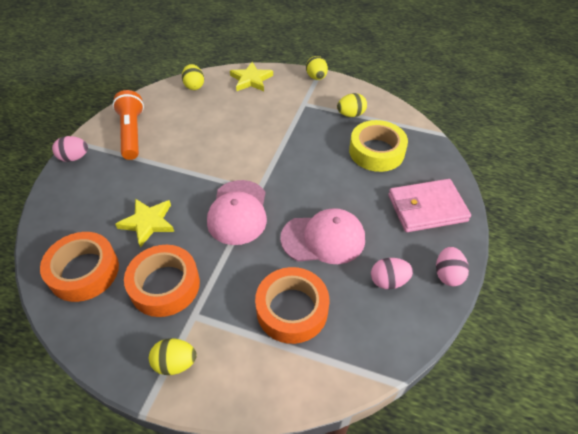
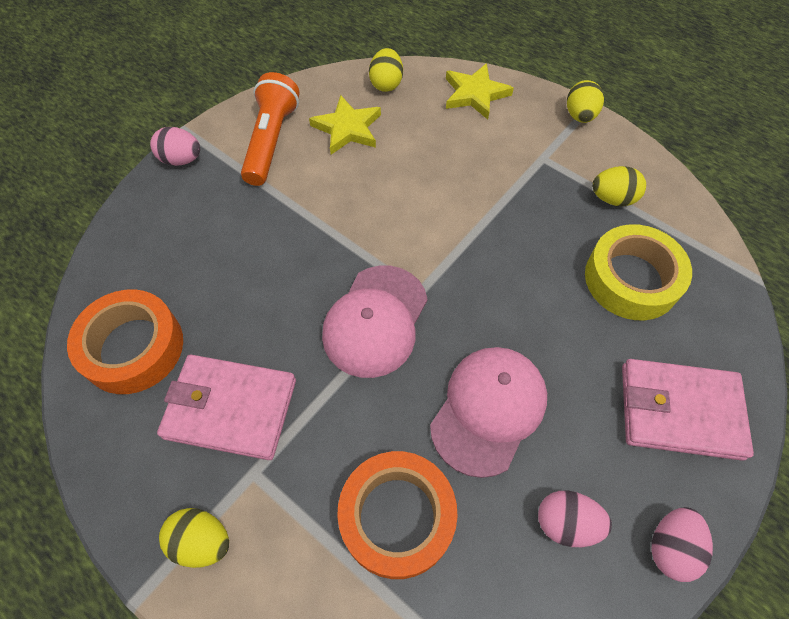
camera: 20 degrees right, 10 degrees up
yellow star [115,199,174,248] -> yellow star moved to [309,95,381,155]
orange tape [124,245,200,317] -> pink wallet [157,354,296,460]
pink cap [280,208,365,264] -> pink cap turned 75 degrees counterclockwise [430,347,547,478]

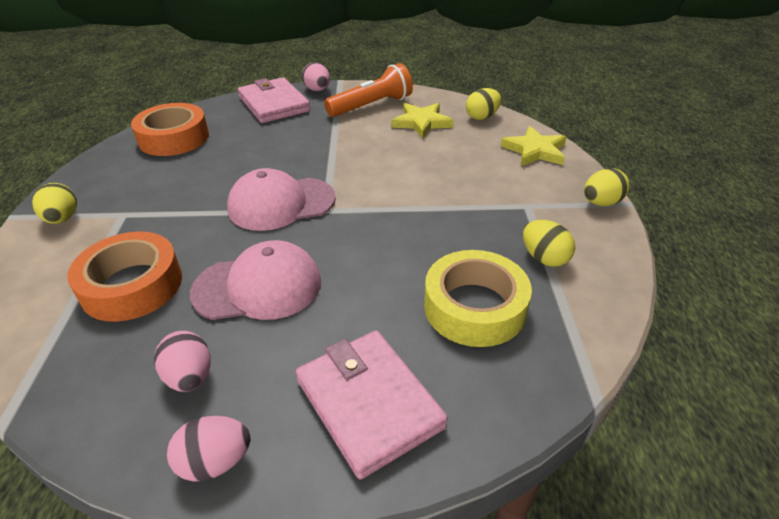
camera: 50 degrees right, 20 degrees down
pink wallet [157,354,296,460] -> pink wallet moved to [238,77,310,123]

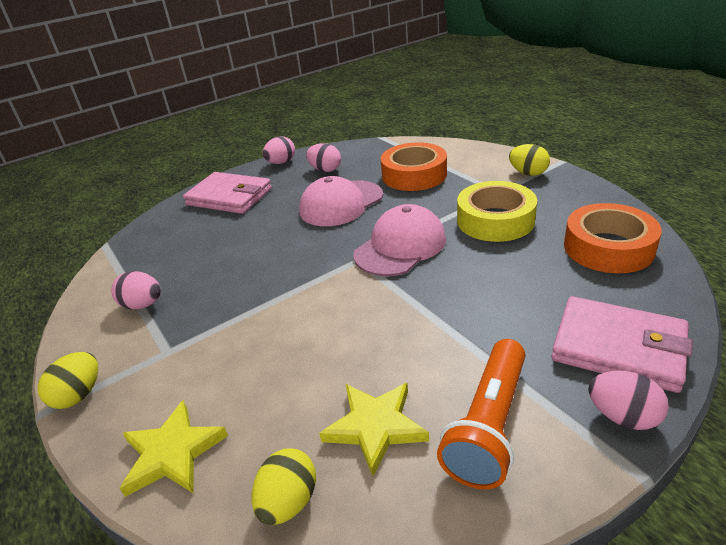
camera: 150 degrees right, 5 degrees down
yellow tape [424,250,532,347] -> yellow tape moved to [457,181,537,242]
yellow egg [523,220,575,267] -> pink egg [111,271,161,309]

